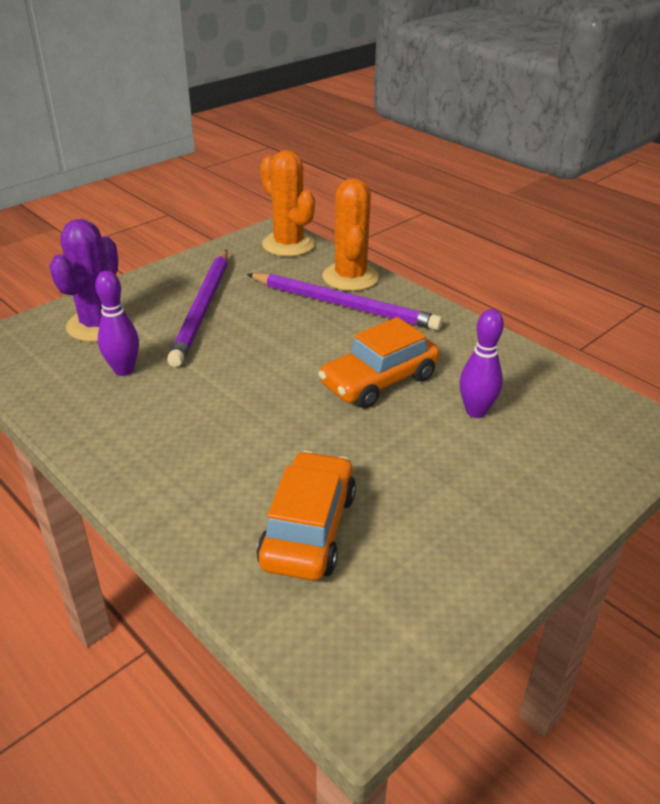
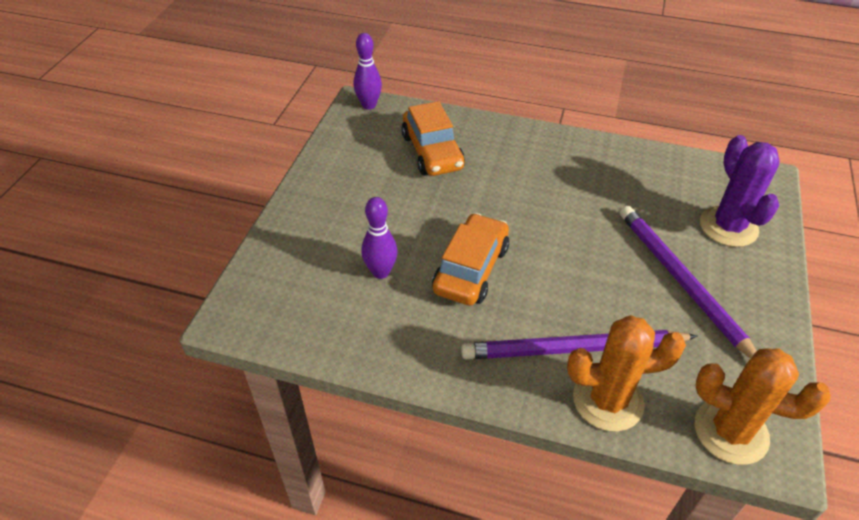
camera: 150 degrees right, 10 degrees up
purple bowling pin [95,271,139,376] -> purple bowling pin moved to [353,33,382,110]
orange cactus [322,178,379,291] -> orange cactus turned 60 degrees counterclockwise [567,315,686,432]

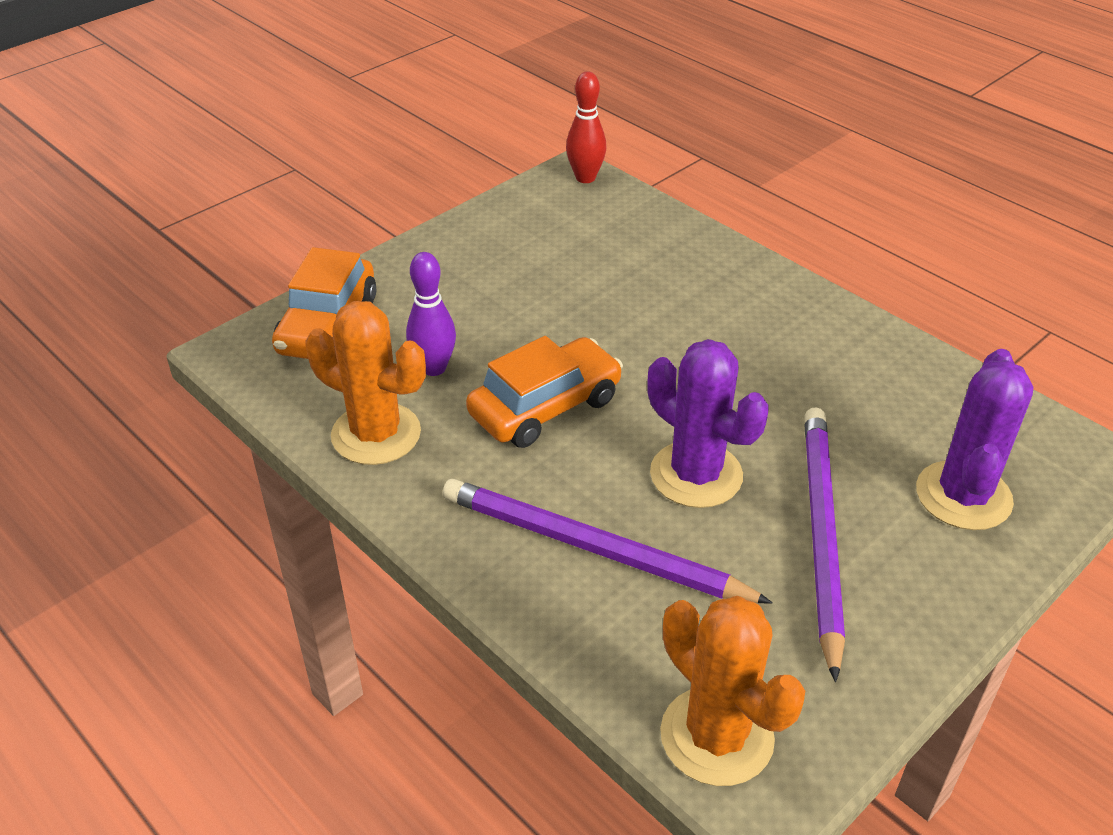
camera: 30 degrees right, 5 degrees down
purple bowling pin [353,33,382,110] -> red bowling pin [566,71,607,183]
orange car [401,101,465,176] -> orange car moved to [272,247,376,359]
orange cactus [567,315,686,432] -> orange cactus moved to [306,301,426,465]
none -> purple cactus [647,339,769,508]

